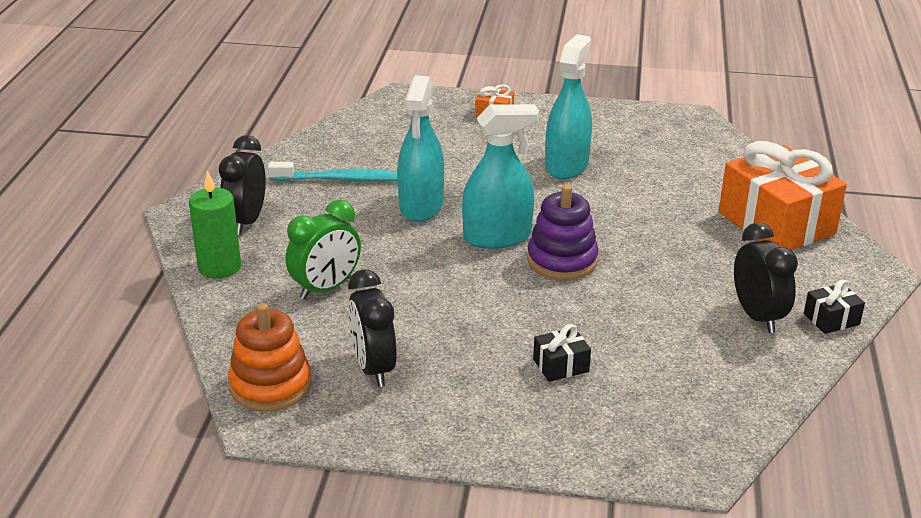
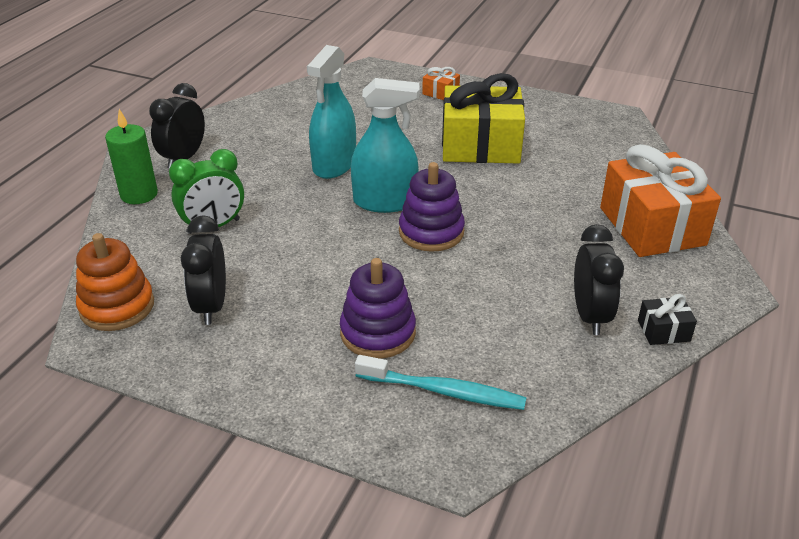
camera: 15 degrees right, 5 degrees up
turquoise toothbrush [268,162,398,182] -> turquoise toothbrush moved to [355,355,527,410]
black gift [533,324,591,382] -> purple stacking toy [340,258,416,359]
turquoise spray bottle [545,34,592,179] -> yellow gift [442,73,525,163]

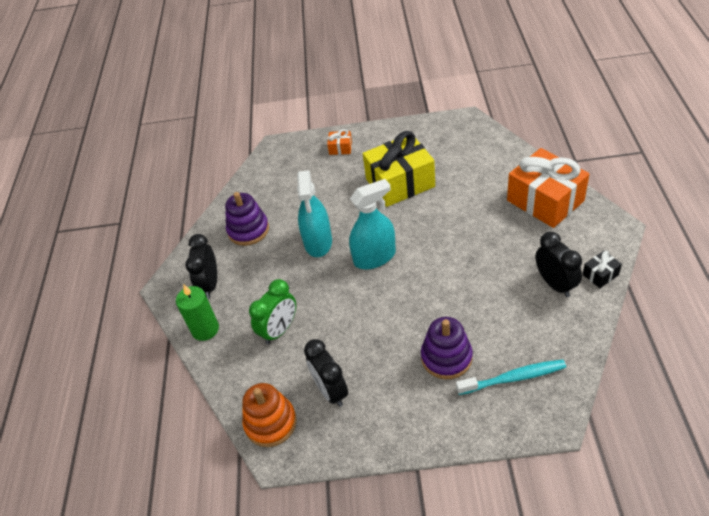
camera: 20 degrees left, 10 degrees up
purple stacking toy [399,162,465,252] -> purple stacking toy moved to [225,192,269,246]

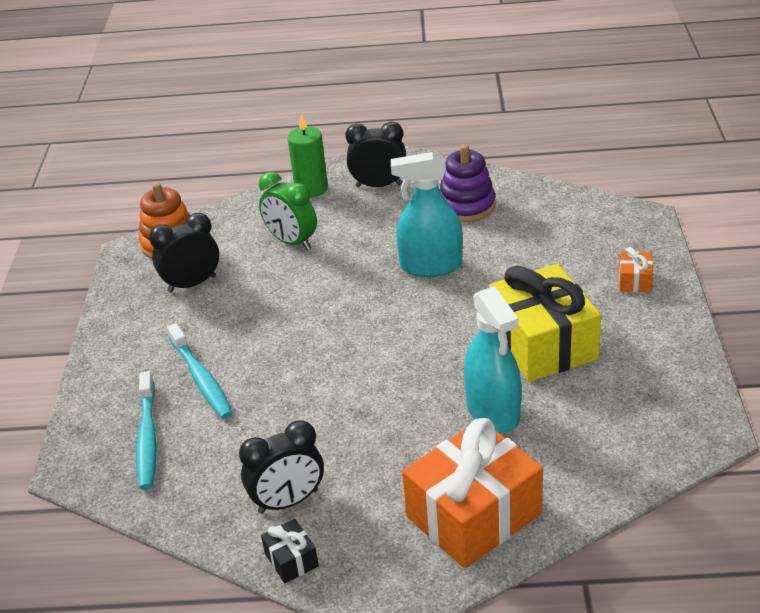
camera: 90 degrees right, 10 degrees down
turquoise spray bottle [349,179,396,269] -> turquoise spray bottle moved to [464,286,521,433]
purple stacking toy [421,317,473,379] -> turquoise toothbrush [167,323,233,419]

